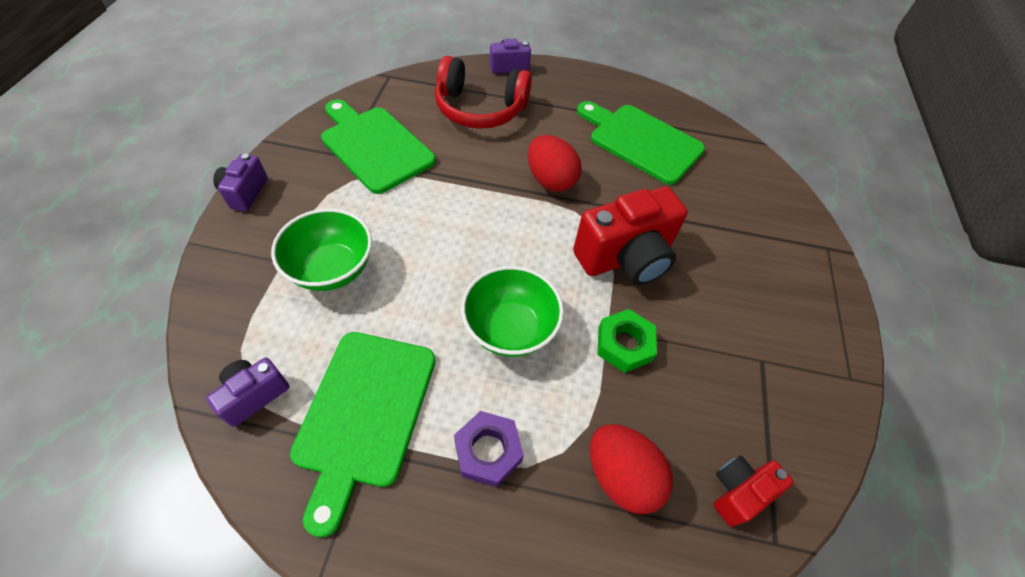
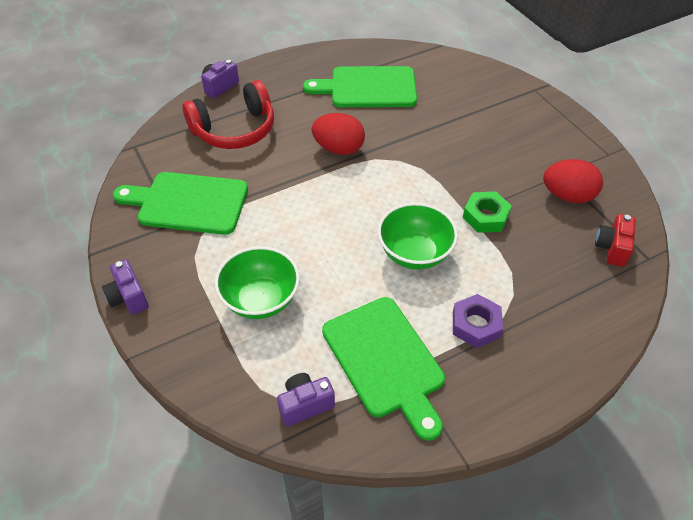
camera: 35 degrees left, 5 degrees down
purple camera [206,358,289,427] -> purple camera turned 60 degrees clockwise [277,373,335,427]
red camera [573,186,688,285] -> none
red egg [590,424,673,514] -> red egg moved to [543,159,603,203]

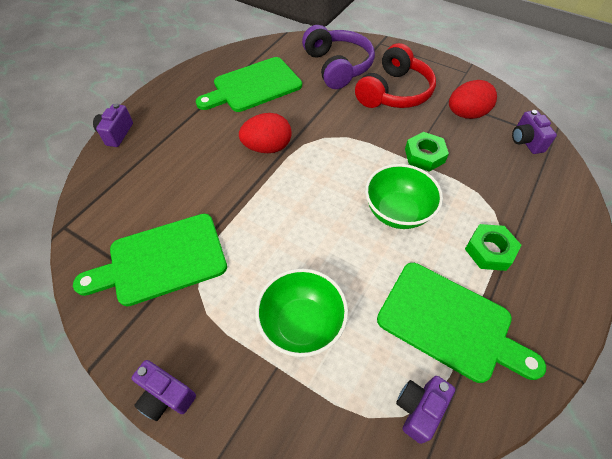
camera: 30 degrees left, 5 degrees up
red headphones [182,80,274,149] -> red headphones moved to [355,43,436,108]
purple nut [453,294,503,348] -> green nut [465,224,521,271]
red camera [595,214,636,267] -> purple camera [512,110,557,154]
none -> purple headphones [302,25,375,89]

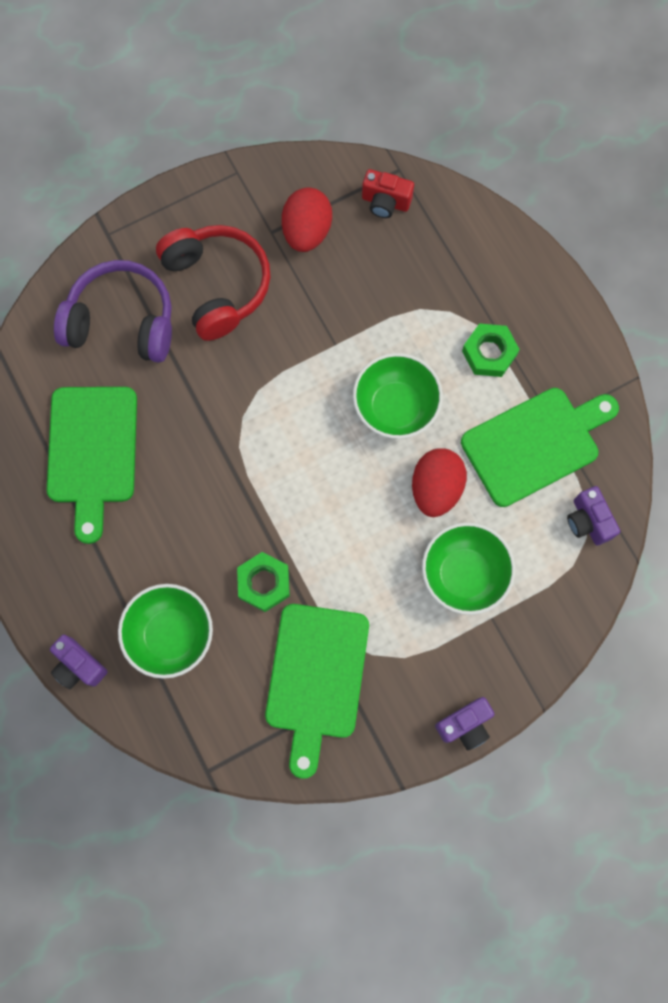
camera: 60 degrees left, 20 degrees up
red egg [239,113,292,153] -> red egg moved to [412,448,467,517]
green nut [405,132,449,172] -> green nut moved to [237,552,290,612]
purple camera [512,110,557,154] -> red camera [362,169,414,218]
none -> green bowl [118,584,213,679]

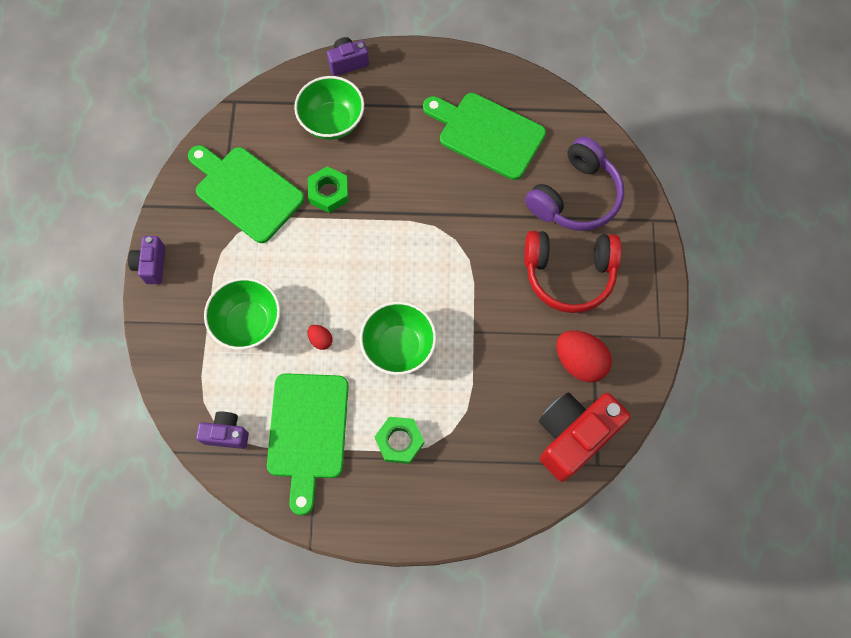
camera: 120 degrees right, 5 degrees down
red camera [362,169,414,218] -> red camera [539,393,631,482], size x1.91
red egg [412,448,467,517] -> red egg [307,325,332,350], size x0.48

